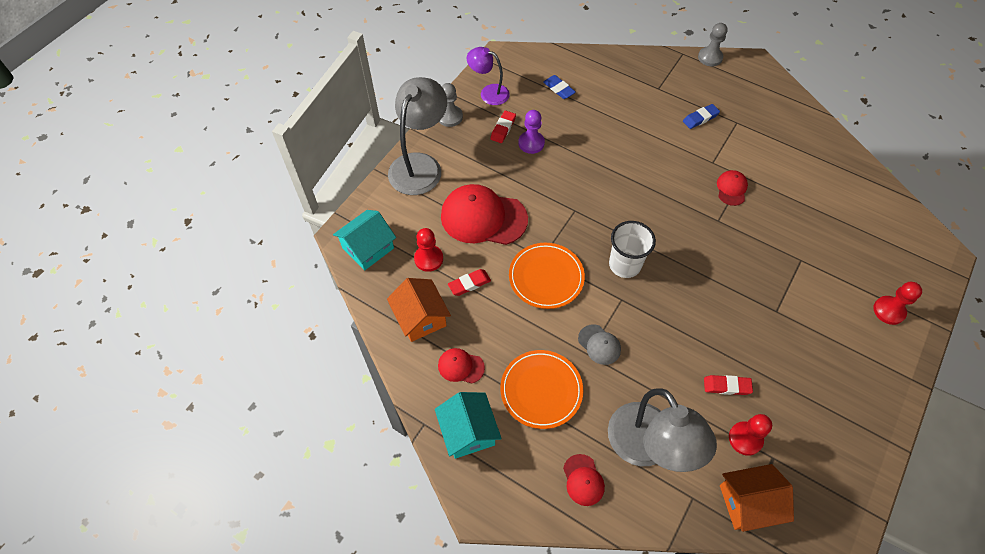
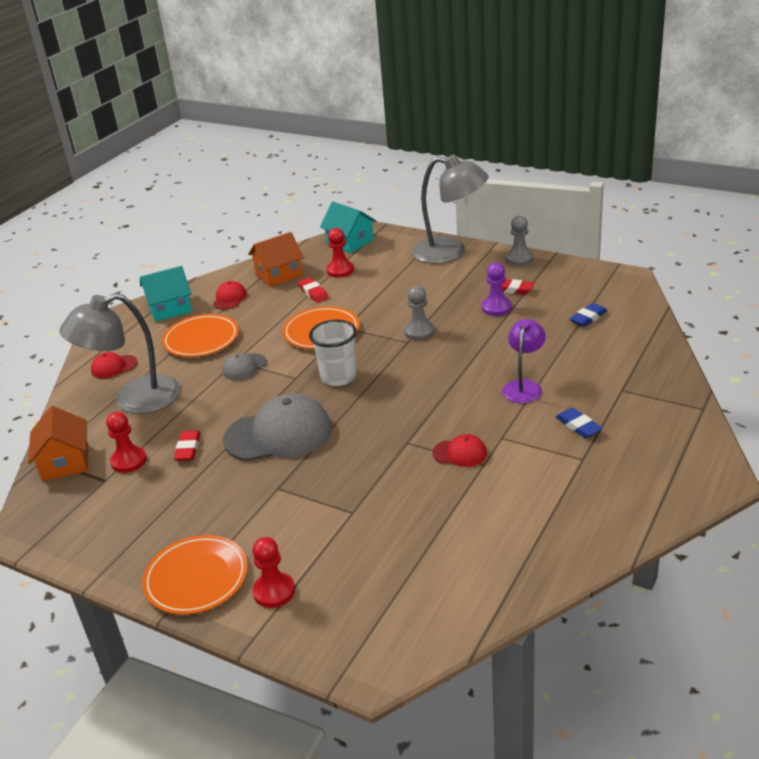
camera: 90 degrees right, 25 degrees down
red cap [441,184,528,245] -> none
purple lamp [467,47,510,105] -> purple lamp moved to [502,319,546,403]
grey pawn [698,23,728,66] -> grey pawn moved to [404,286,435,340]
none -> orange plate [142,535,248,615]
none -> grey cap [223,393,332,461]

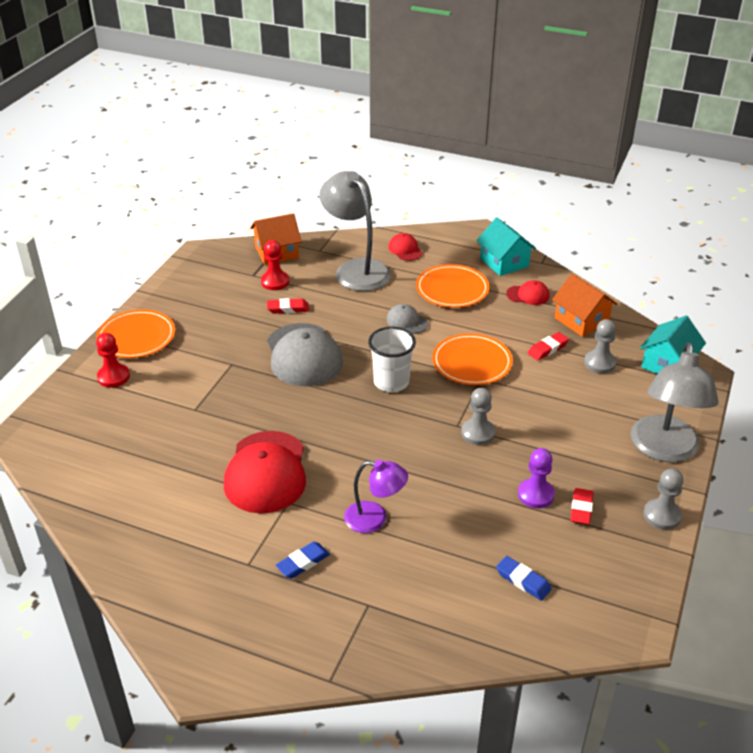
camera: 80 degrees right, 5 degrees up
red pawn [326,228,354,278] -> grey pawn [584,319,616,373]
red cap [432,434,487,467] -> red cap [224,431,306,513], size x2.09

